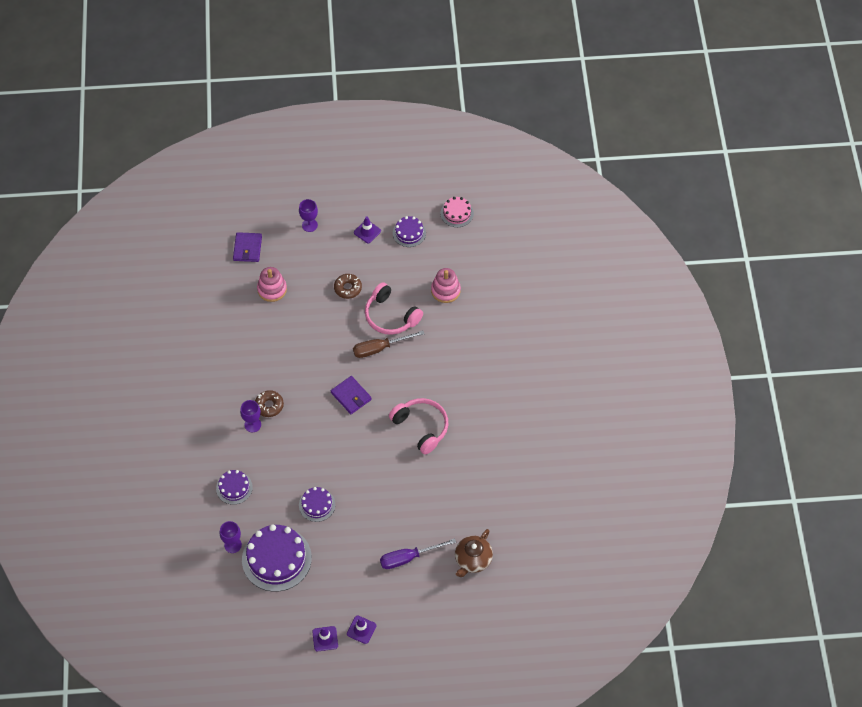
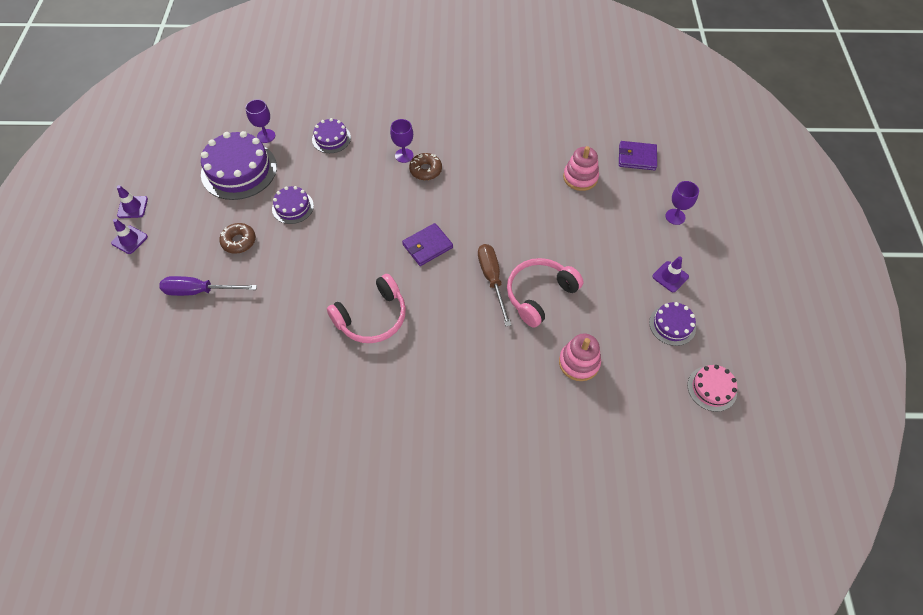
camera: 95 degrees right, 0 degrees up
brown donut [334,274,362,299] -> brown donut moved to [219,223,256,254]
purple screwdriver [380,538,456,569] -> purple screwdriver turned 75 degrees counterclockwise [160,276,257,296]
brown teapot [455,529,493,577] -> none

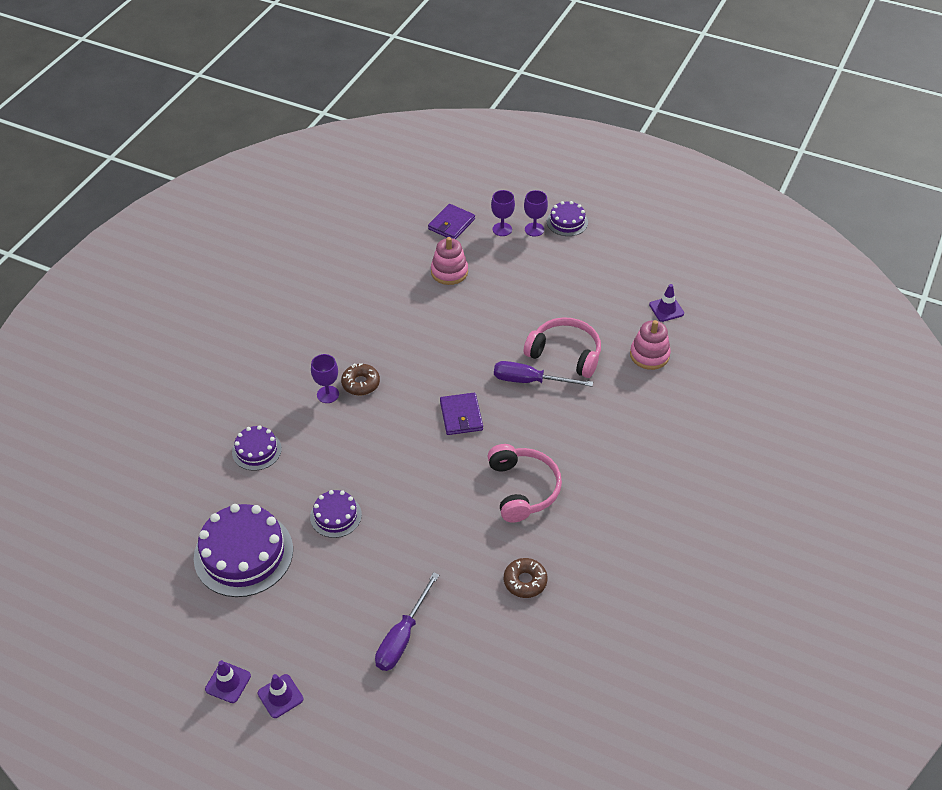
camera: 65 degrees left, 10 degrees down
brown donut [219,223,256,254] -> brown donut moved to [504,558,547,598]
purple goblet [245,99,275,143] -> purple goblet moved to [491,190,515,236]
brown screwdriver [478,244,511,326] -> purple screwdriver [494,361,593,387]
pink headphones [507,258,584,327] -> pink headphones turned 135 degrees clockwise [524,317,601,378]
purple cake [649,302,696,346] -> purple cake moved to [547,201,588,236]
purple traffic cone [652,256,689,292] -> purple traffic cone moved to [649,284,684,322]
pink cake [688,365,737,412] -> none

